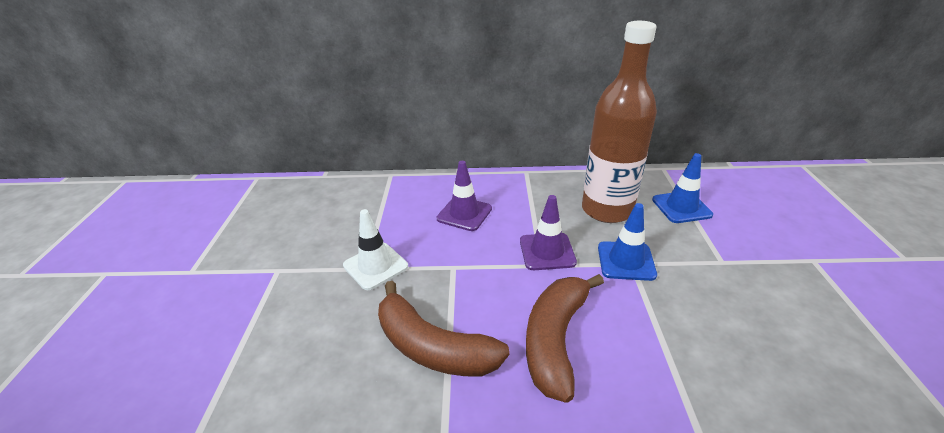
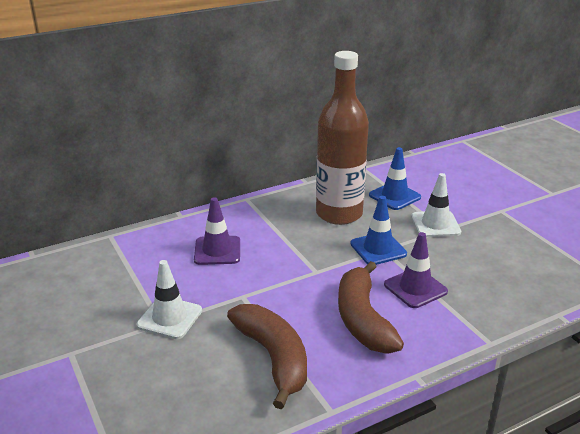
camera: 30 degrees left, 5 degrees down
brown banana [378,281,510,376] -> brown banana turned 120 degrees counterclockwise [227,304,307,409]
purple traffic cone [520,195,577,270] -> purple traffic cone moved to [384,232,448,308]
none -> white traffic cone [411,173,461,237]

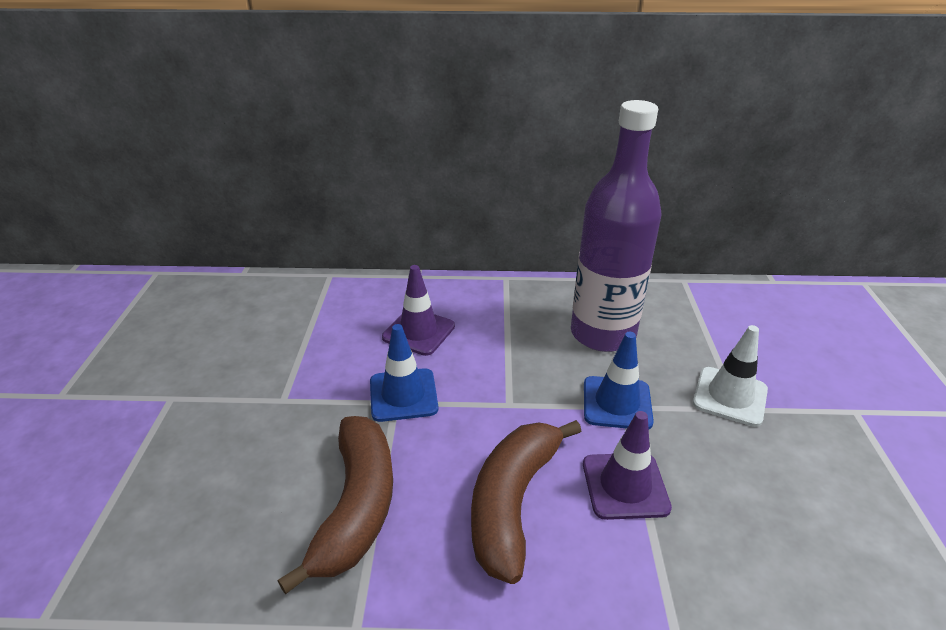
camera: 30 degrees right, 5 degrees up
white traffic cone [137,260,202,339] -> none
brown bottle [316,51,369,225] -> purple bottle [571,100,662,352]
blue traffic cone [369,147,421,210] -> blue traffic cone moved to [370,324,438,422]

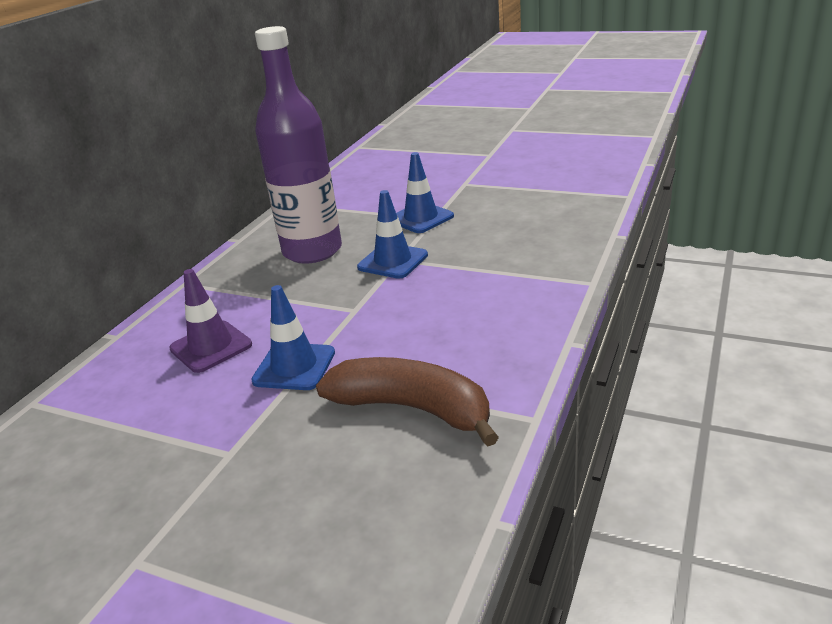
camera: 65 degrees left, 5 degrees down
brown banana [471,420,582,584] -> none
purple traffic cone [583,411,672,520] -> none
white traffic cone [693,325,768,427] -> blue traffic cone [396,152,454,233]

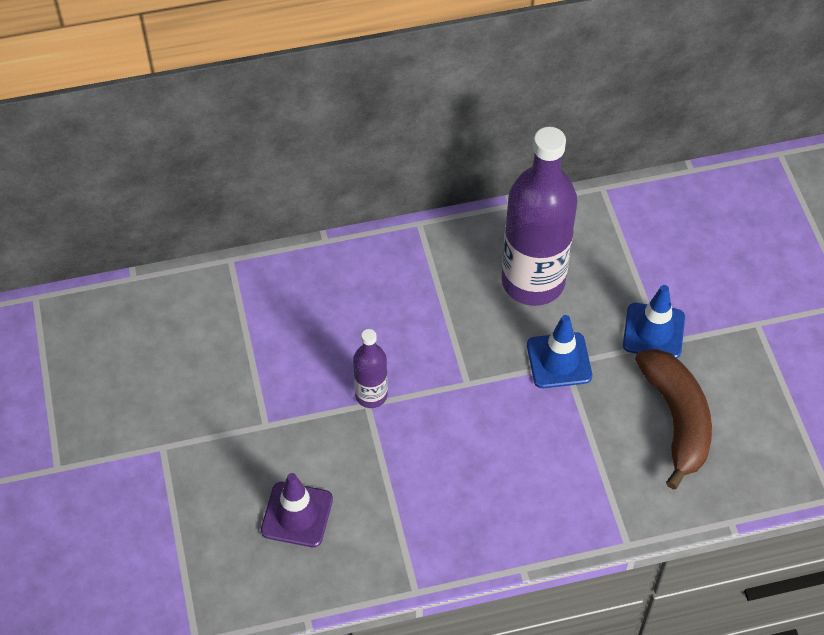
camera: 50 degrees right, 25 degrees up
purple traffic cone [169,269,252,373] -> purple traffic cone moved to [261,473,333,547]
blue traffic cone [251,285,335,390] -> purple bottle [353,329,388,408]
brown banana [316,357,499,447] -> brown banana moved to [635,349,712,490]

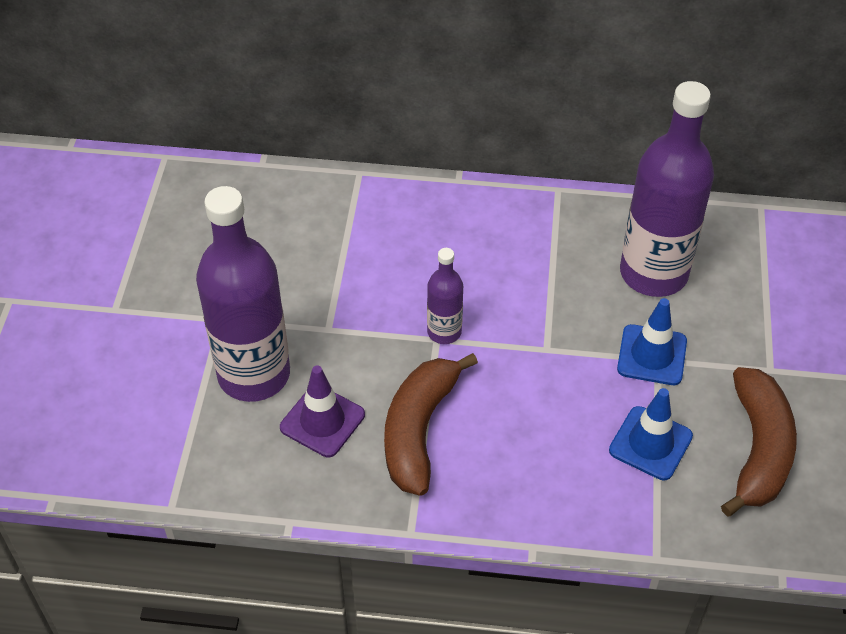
camera: 20 degrees right, 5 degrees down
blue traffic cone [623,285,685,358] -> blue traffic cone moved to [609,388,693,480]
none -> purple bottle [196,186,290,402]
none -> brown banana [384,353,478,496]

